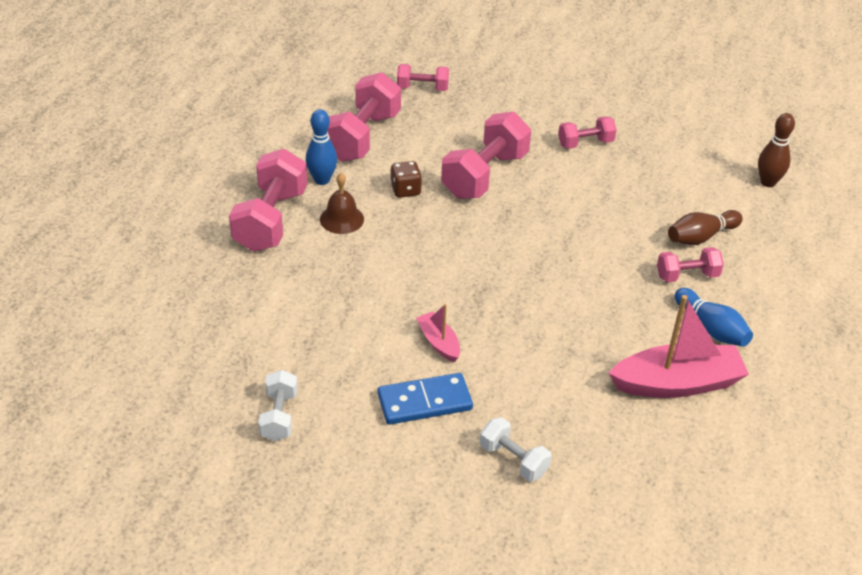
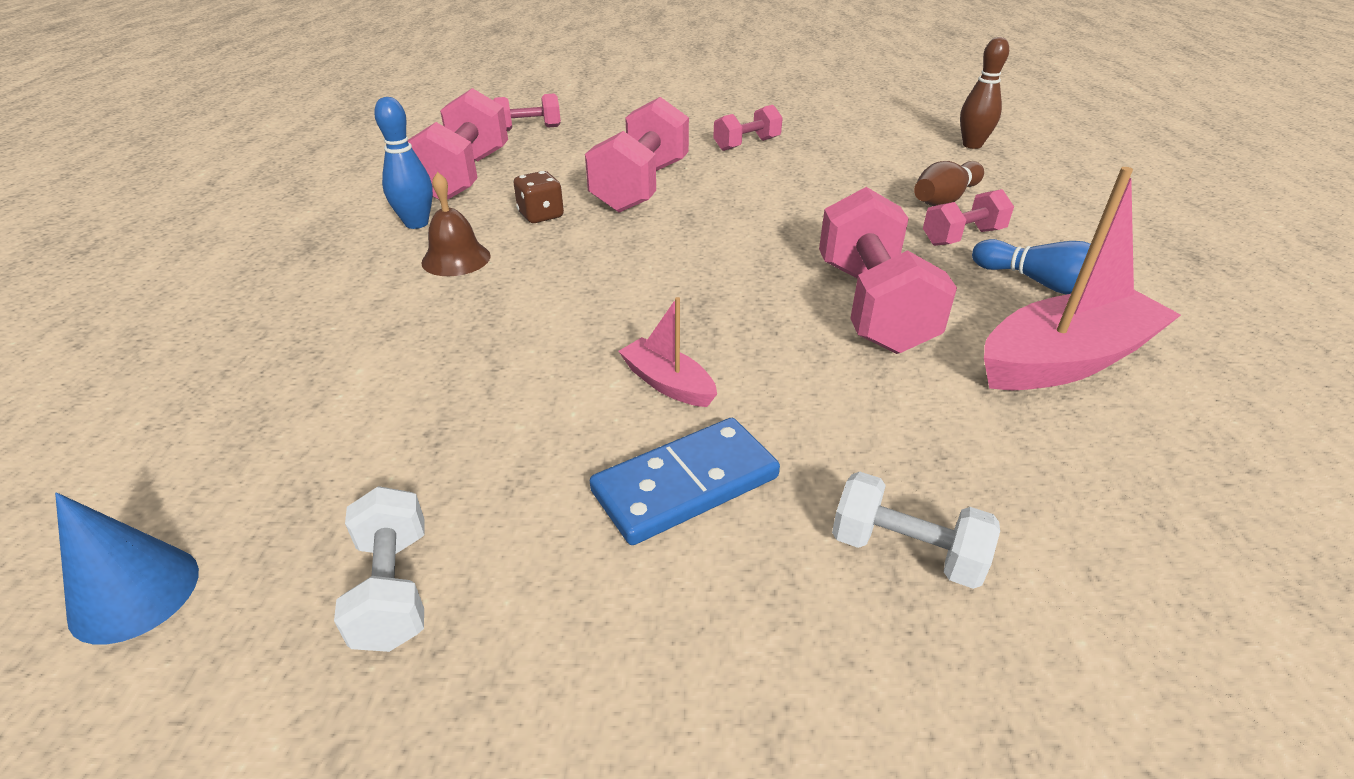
camera: 15 degrees left, 5 degrees down
pink dumbbell [229,149,308,252] -> pink dumbbell moved to [819,187,957,354]
none -> blue cone [55,492,199,645]

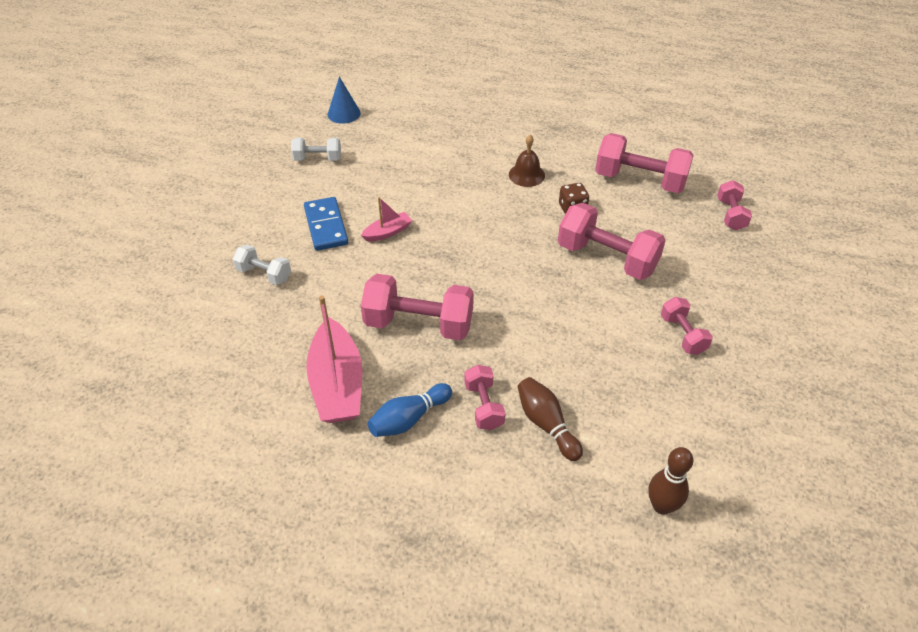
camera: 105 degrees right, 10 degrees up
blue bowling pin [374,97,433,229] -> none
white dumbbell [832,471,1000,589] -> white dumbbell turned 75 degrees clockwise [232,245,291,285]

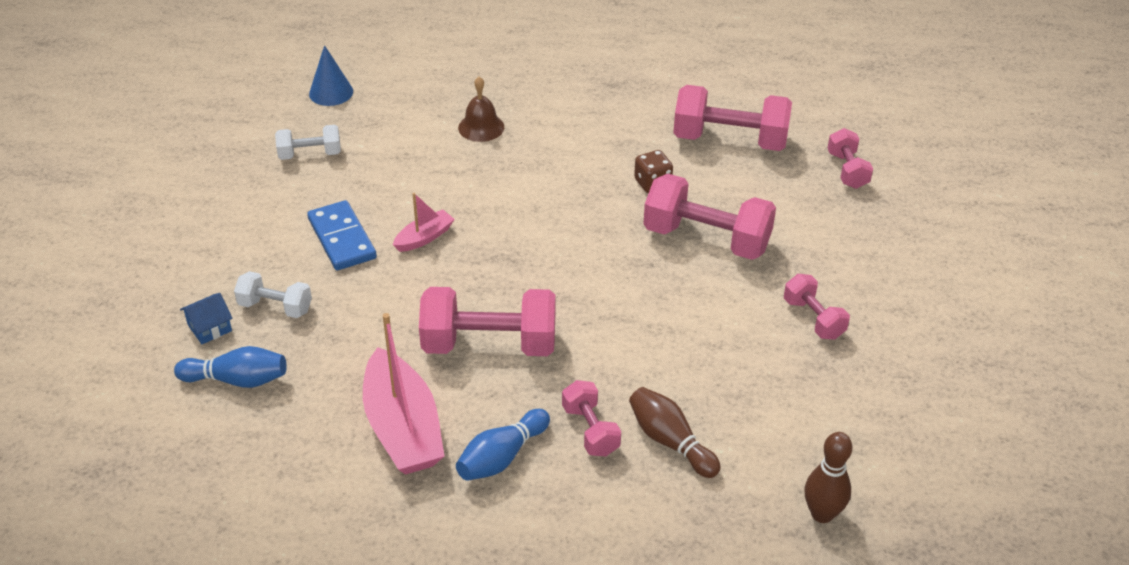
camera: 10 degrees left, 5 degrees down
brown bell [509,135,545,187] -> brown bell moved to [458,77,504,142]
none -> blue bowling pin [174,346,287,388]
none -> blue house [180,293,233,344]

